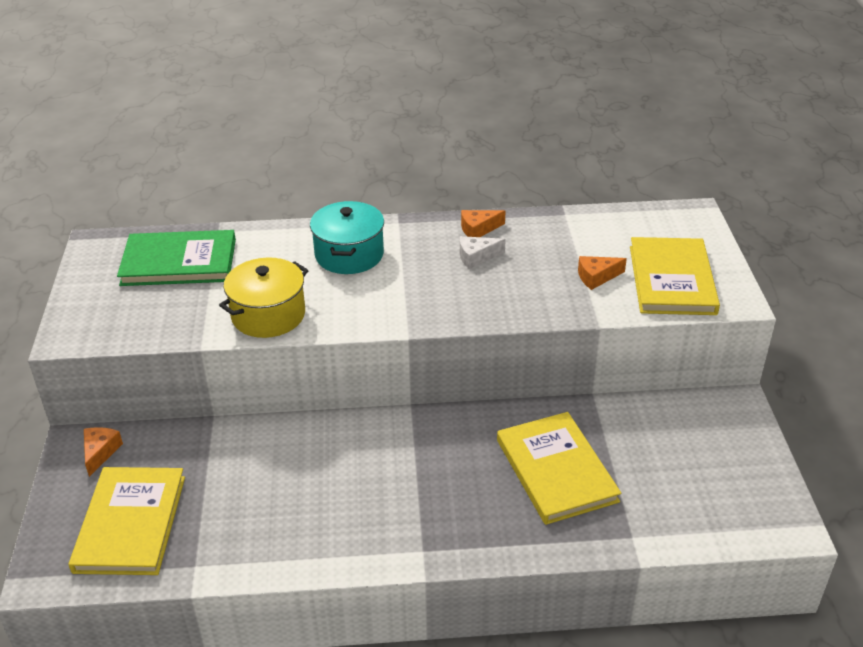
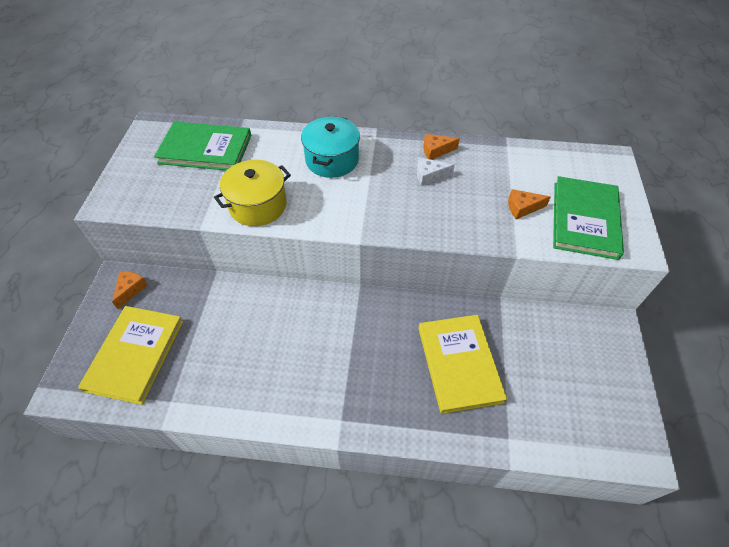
camera: 10 degrees right, 15 degrees up
yellow book [630,237,720,315] -> green book [553,176,624,260]

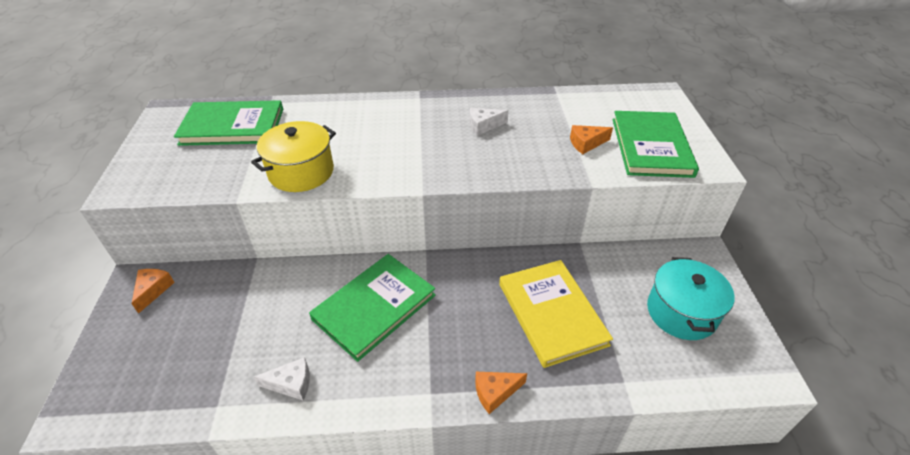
camera: 10 degrees left, 10 degrees down
yellow book [78,306,183,405] -> none
turquoise pot [301,116,360,178] -> turquoise pot moved to [647,257,735,340]
orange cheese [423,134,460,160] -> orange cheese moved to [475,372,527,414]
none -> white cheese [254,357,310,400]
none -> green book [309,254,436,362]

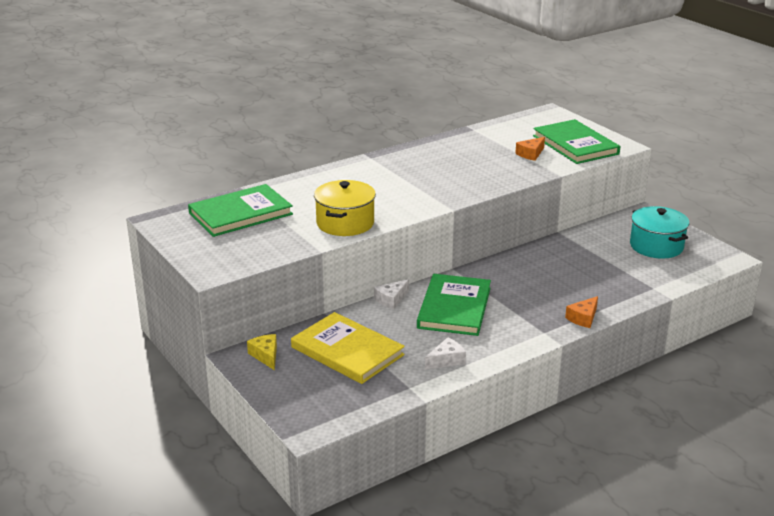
camera: 30 degrees left, 15 degrees down
orange cheese [132,269,175,314] -> yellow cheese [247,334,277,370]
white cheese [470,108,509,136] -> white cheese moved to [374,279,409,309]
yellow book [499,260,613,368] -> yellow book moved to [291,312,405,384]

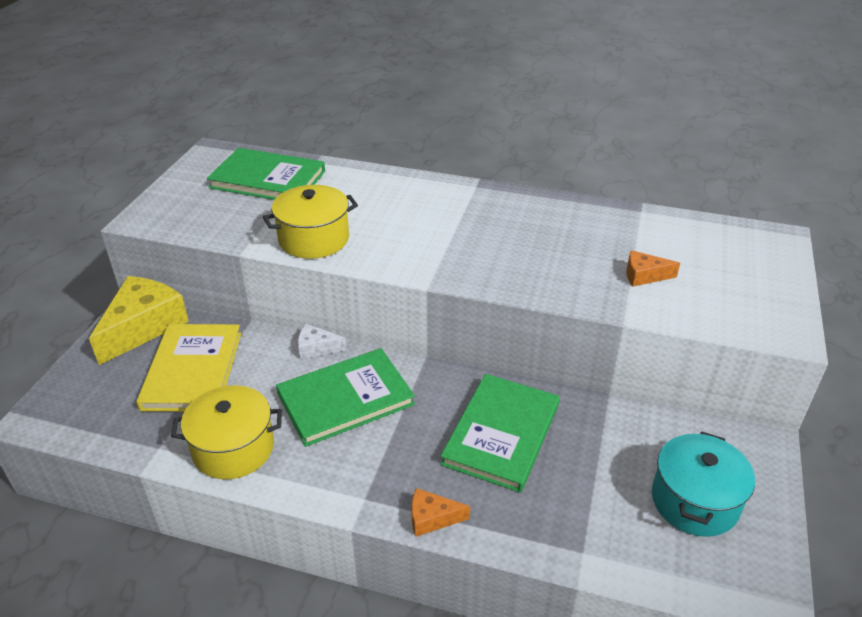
camera: 50 degrees right, 10 degrees up
yellow cheese [247,334,277,370] -> yellow cheese [89,276,189,365], size x2.09
white cheese [425,337,466,369] -> yellow pot [171,385,282,479]
green book [533,119,620,164] -> green book moved to [440,374,560,493]

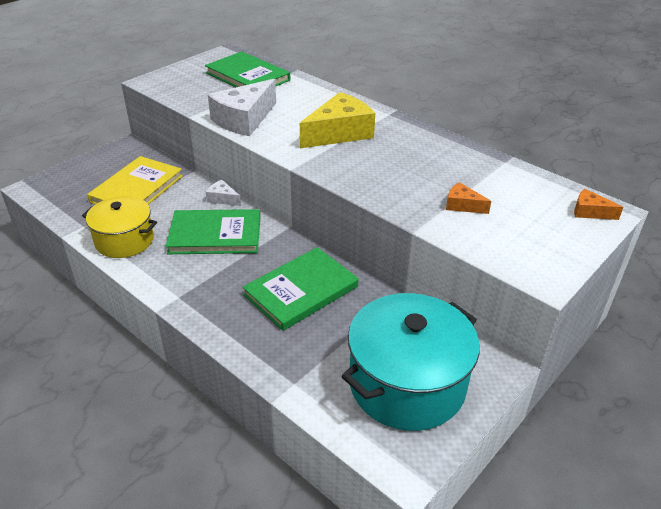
camera: 25 degrees right, 0 degrees up
yellow cheese [89,276,189,365] -> yellow cheese moved to [300,92,375,148]
yellow pot [263,185,358,259] -> white cheese [208,79,276,136]
orange cheese [412,488,470,537] -> orange cheese moved to [574,189,623,220]
turquoise pot [652,431,755,537] -> turquoise pot [342,293,480,431], size x1.60

